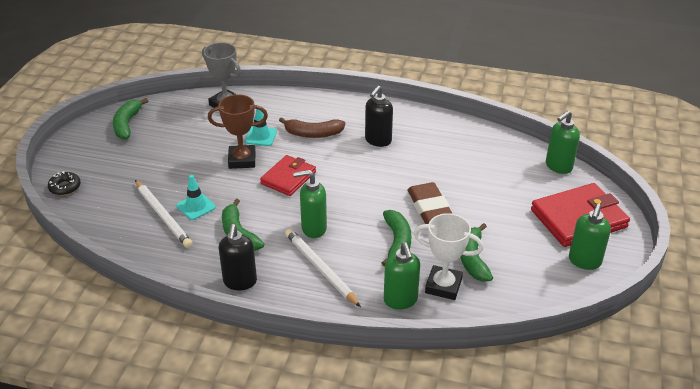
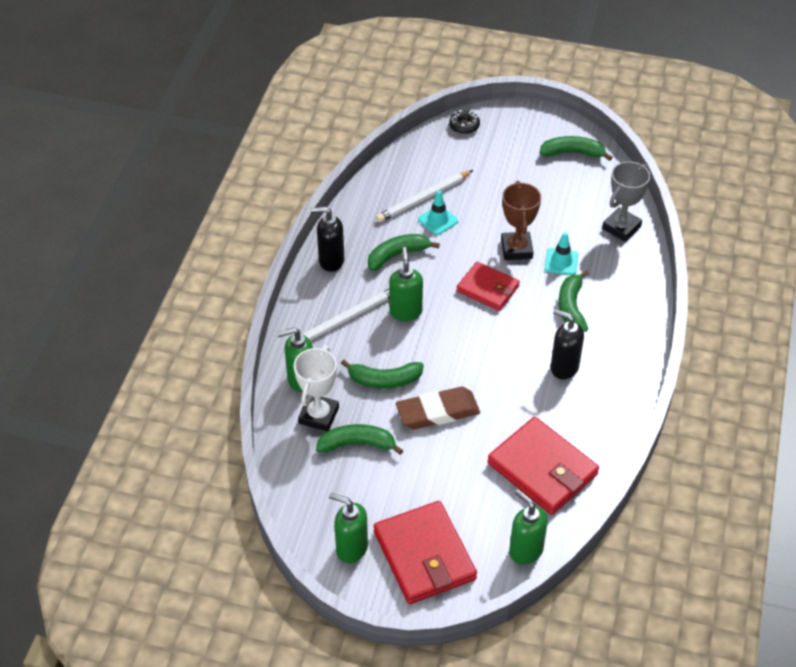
camera: 90 degrees right, 10 degrees up
brown banana [279,117,345,138] -> green banana [558,270,589,332]
none -> red wallet [487,417,599,515]

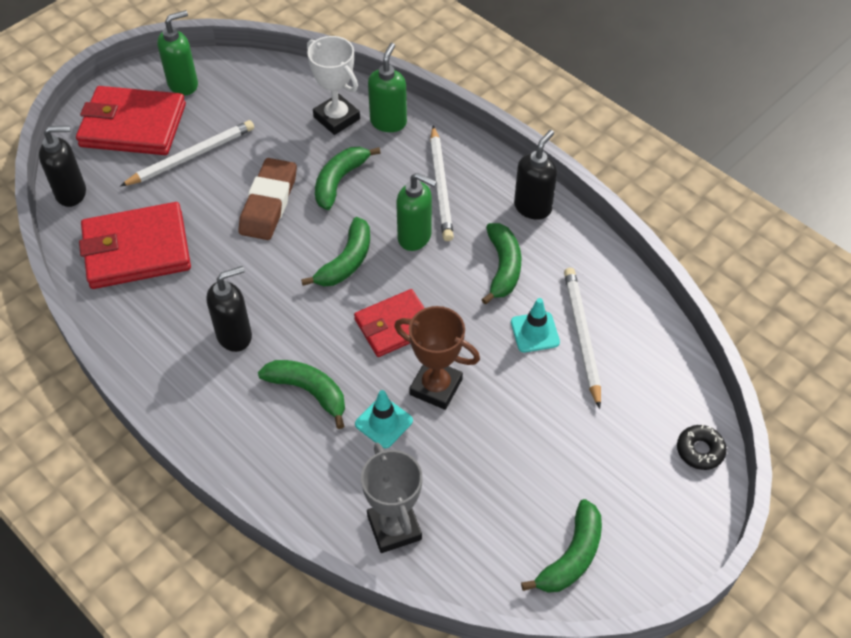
camera: 120 degrees right, 5 degrees up
green banana [316,424,403,455] -> green banana moved to [301,217,370,286]
green soap dispenser [509,489,548,565] -> black soap dispenser [39,126,86,207]
none -> white pencil [120,120,254,186]

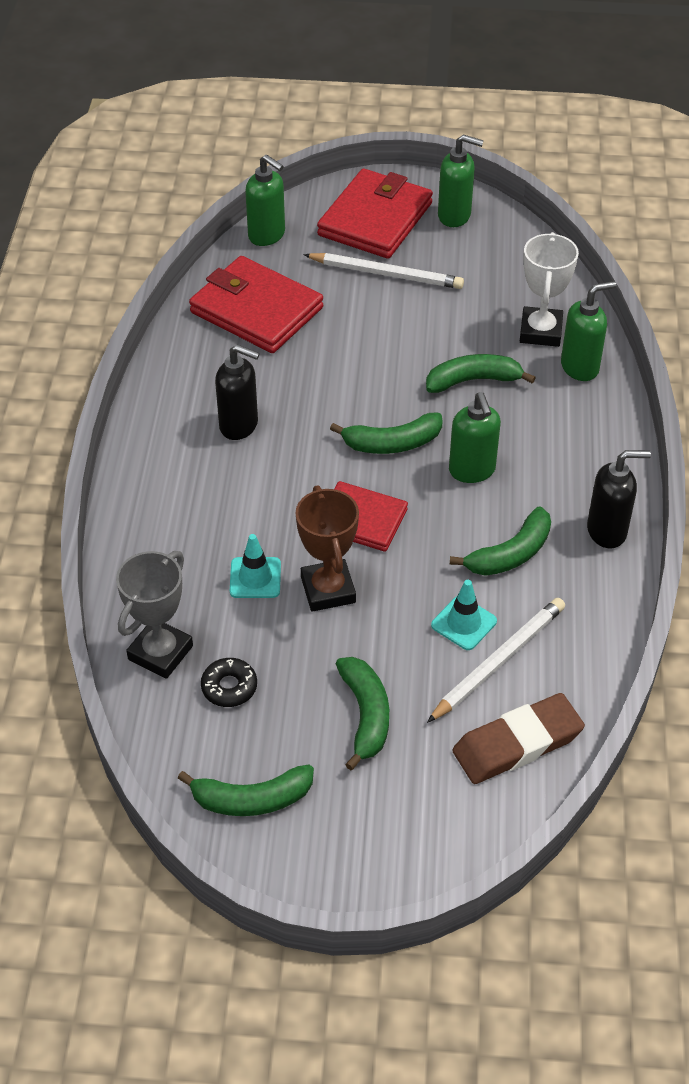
camera: 50 degrees right, 5 degrees down
black soap dispenser [39,126,86,207] -> green soap dispenser [245,155,285,246]
red wallet [76,86,186,155] -> red wallet turned 60 degrees clockwise [317,169,433,259]
brown eraser [238,158,297,240] -> brown eraser moved to [452,693,585,784]
green banana [258,360,345,429] -> green banana moved to [336,657,389,770]
white pencil [430,126,454,241] -> none
black donut [677,425,727,470] -> black donut moved to [201,658,257,707]

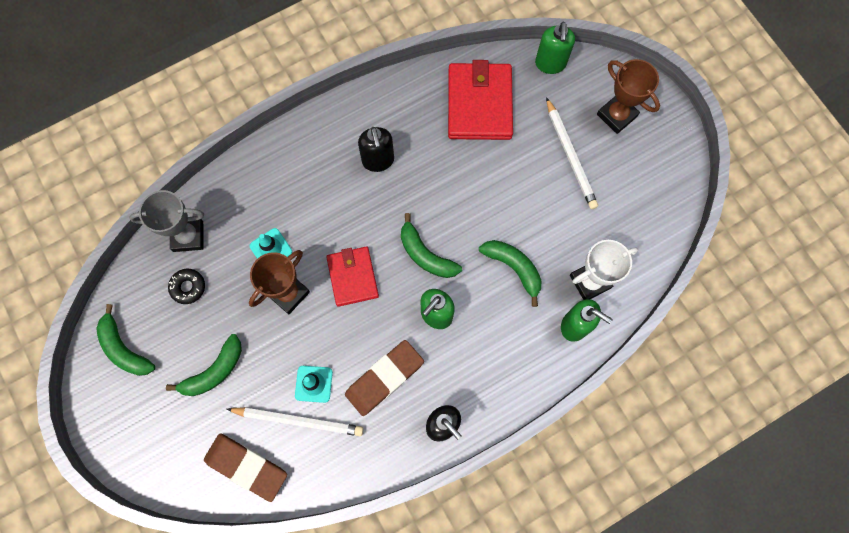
camera: 55 degrees right, 25 degrees up
red wallet [317,169,433,259] -> brown trophy [597,59,660,134]
green soap dispenser [438,134,484,227] -> none
green banana [450,506,551,576] -> brown eraser [345,340,424,416]

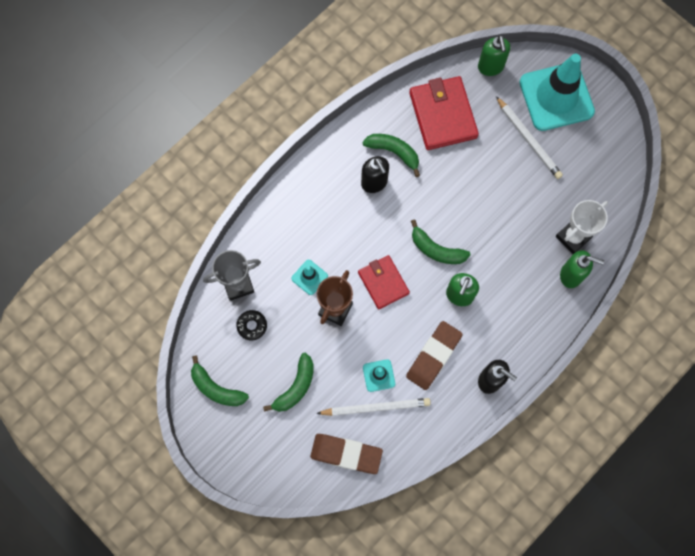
camera: 15 degrees left, 0 degrees up
green banana [479,240,542,307] -> green banana moved to [362,134,420,177]
brown trophy [597,59,660,134] -> turquoise traffic cone [519,54,595,131]

